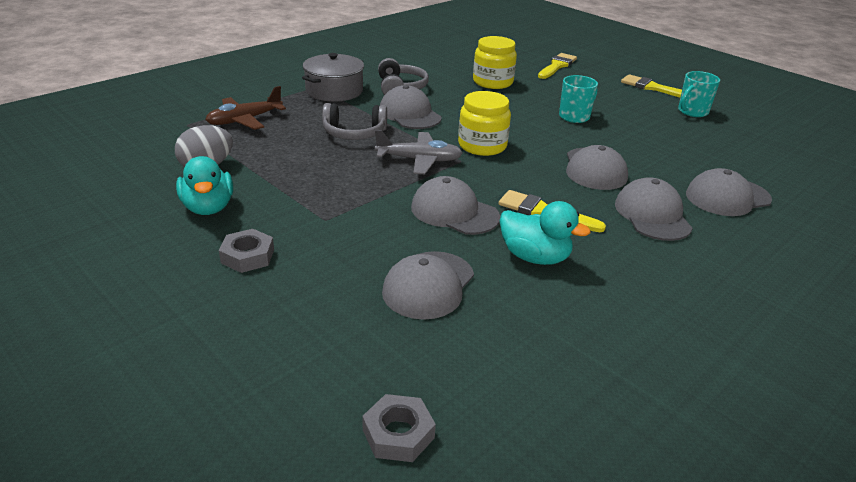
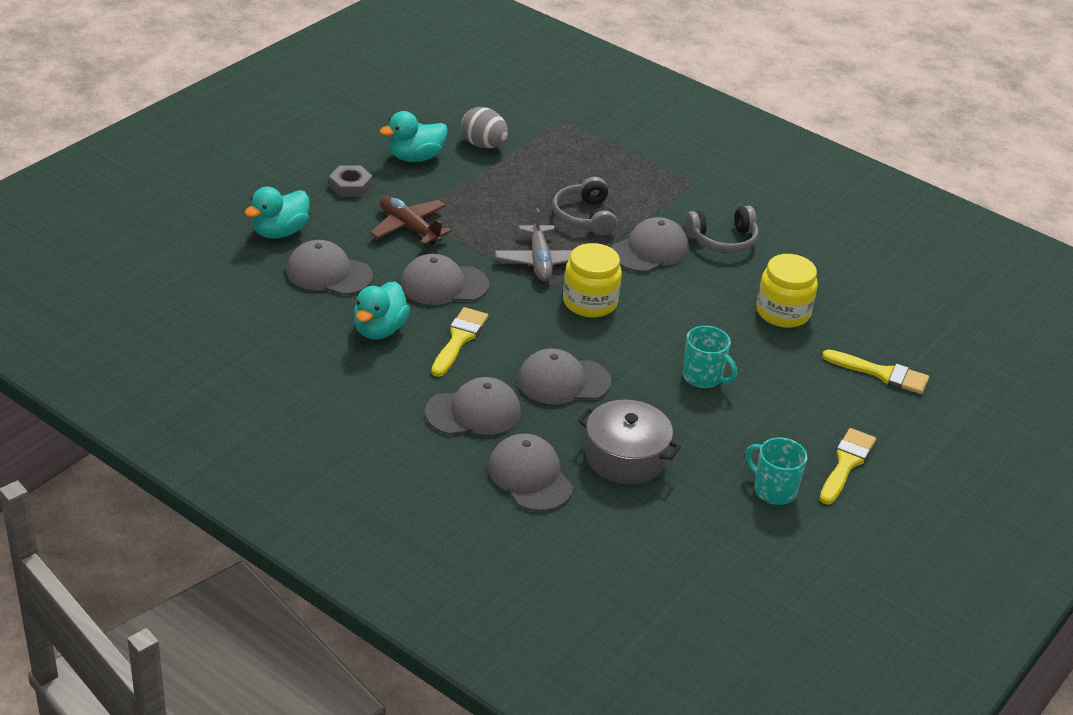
camera: 80 degrees right, 5 degrees up
brown plane [205,86,286,130] -> brown plane moved to [370,196,452,245]
grey pot [302,53,364,102] -> grey pot moved to [578,400,681,484]
grey nut [362,394,436,462] -> none
grey cap [411,176,500,235] -> grey cap turned 120 degrees counterclockwise [400,254,489,305]
none -> turquoise duck [245,187,310,239]

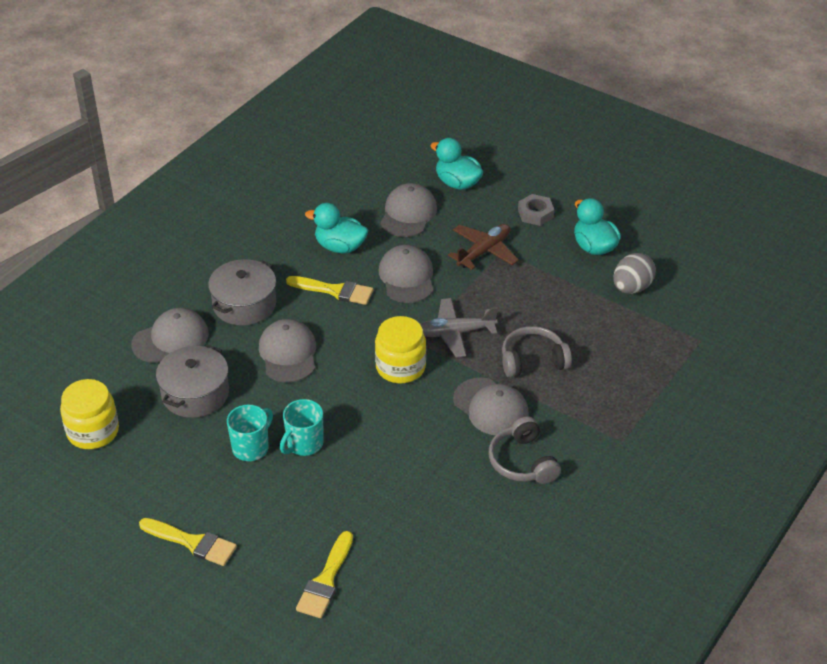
camera: 90 degrees right, 5 degrees up
grey cap [425,377,521,435] -> grey pot [208,259,276,326]
turquoise mug [745,438,807,505] -> turquoise mug moved to [227,405,273,461]
yellow jar [757,254,818,328] -> yellow jar moved to [60,379,119,449]

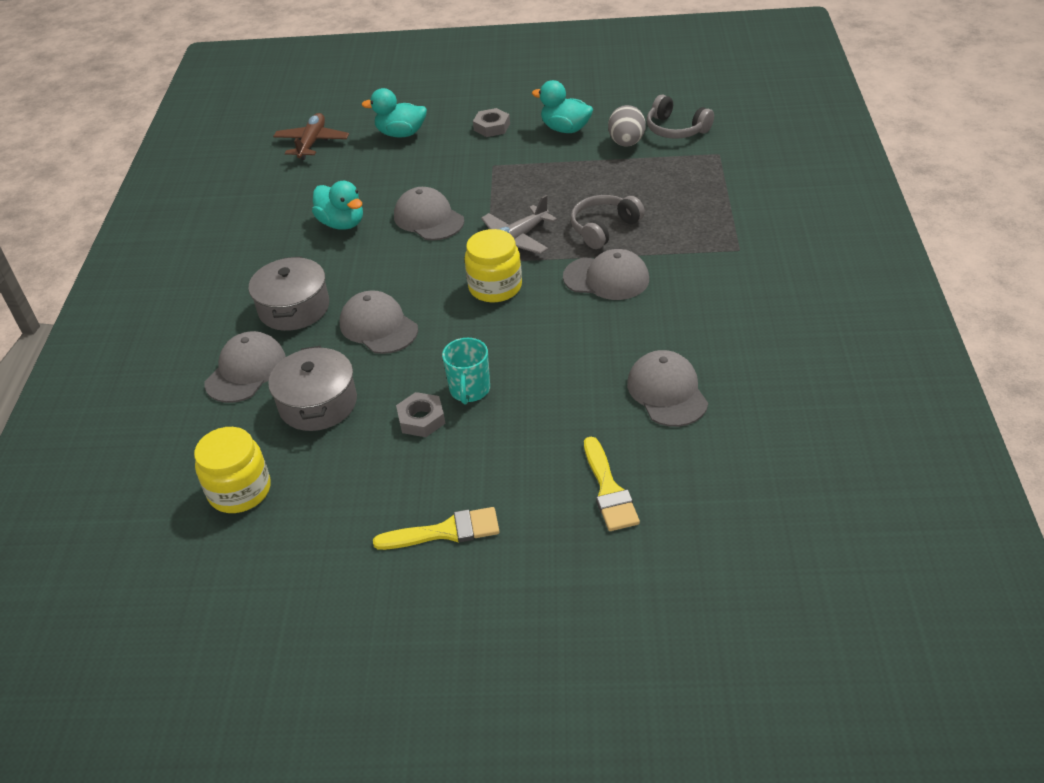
camera: 30 degrees left, 0 degrees up
turquoise mug [227,405,273,461] -> grey nut [396,392,445,437]
yellow brush [286,276,373,305] -> none
turquoise duck [305,203,368,253] -> turquoise duck turned 120 degrees counterclockwise [312,181,363,230]
grey cap [380,183,437,237] -> grey cap moved to [627,350,708,427]
brown plane [448,224,519,270] -> brown plane moved to [273,113,349,160]
grey headphones [488,416,561,484] -> grey headphones moved to [647,95,714,139]

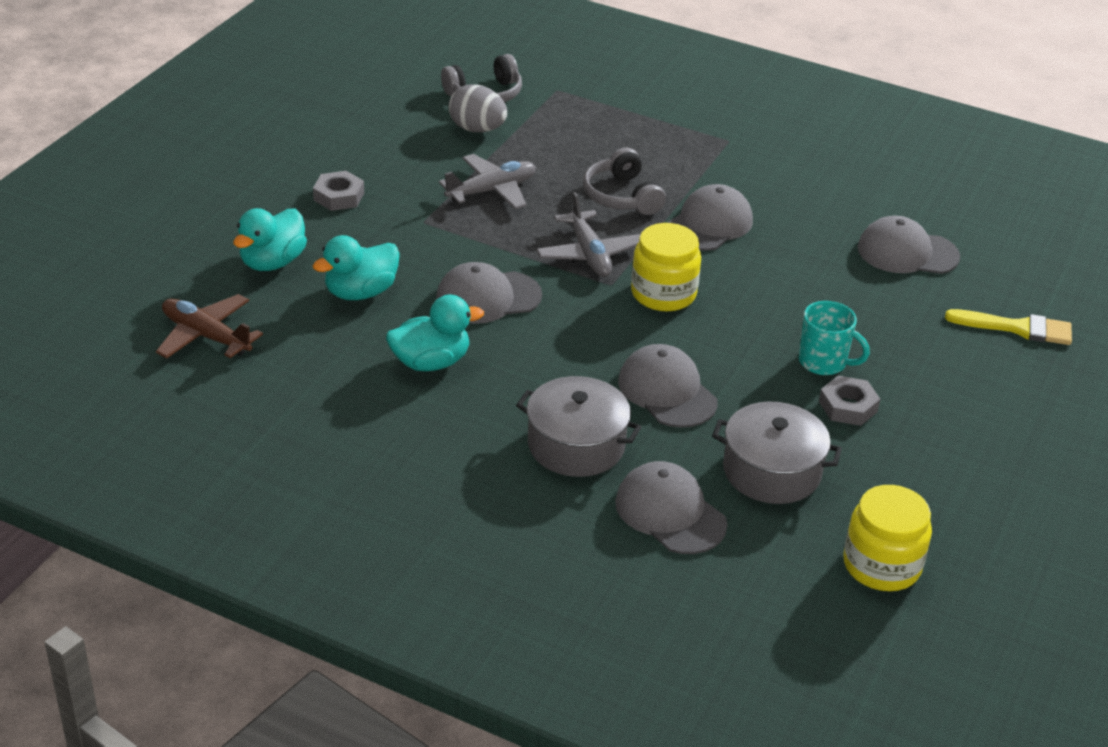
camera: 70 degrees left, 5 degrees down
grey cap [340,290,418,354] -> grey cap turned 75 degrees clockwise [618,344,718,428]
yellow brush [373,507,500,550] -> none
turquoise duck [532,80,593,133] -> turquoise duck moved to [313,235,400,300]
none -> grey plane [439,154,536,209]

